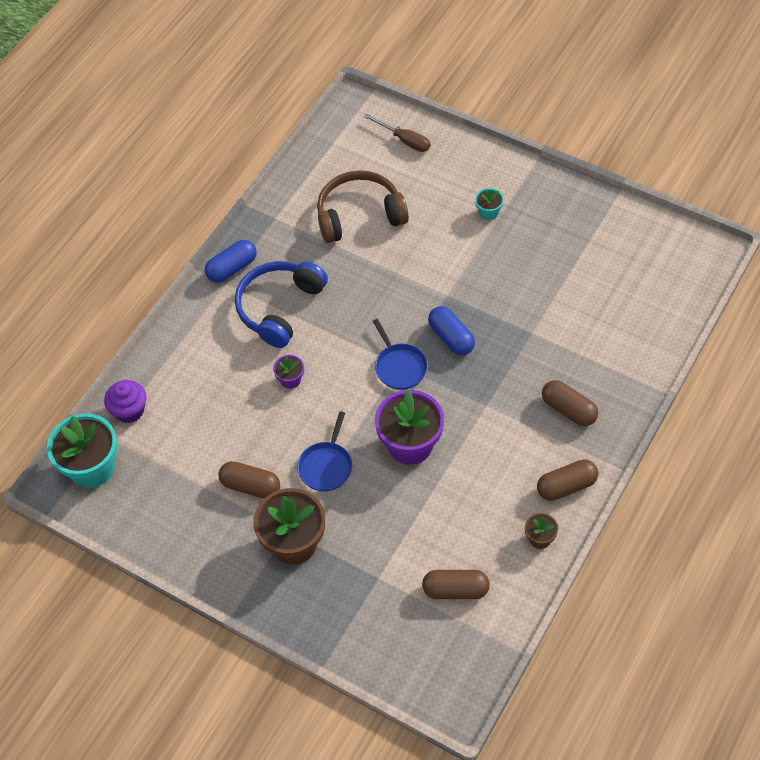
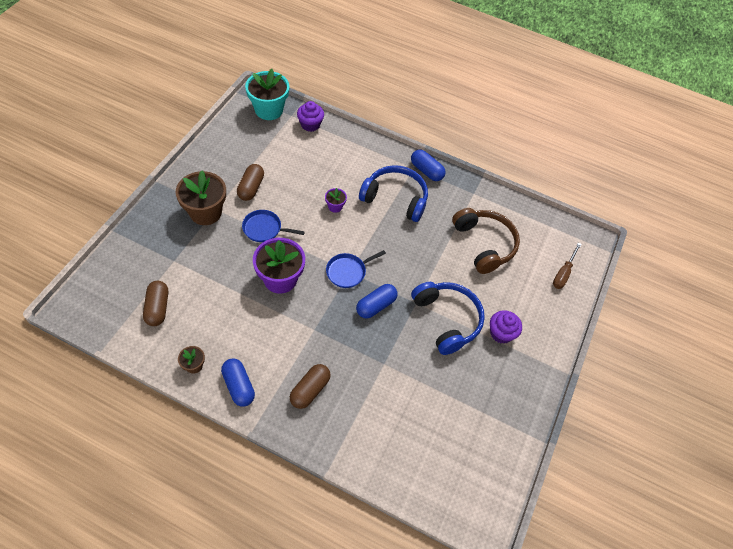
camera: 75 degrees right, 0 degrees up
turquoise flower pot [475,188,504,220] -> purple cupcake [490,310,522,344]
brown capsule [537,459,598,501] -> blue capsule [221,358,255,407]
none -> blue headphones [411,282,485,355]

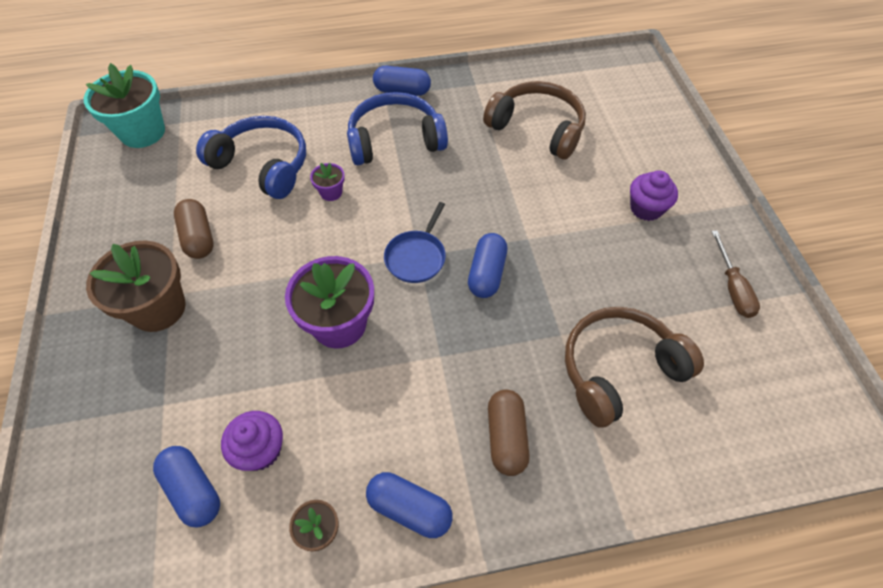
camera: 30 degrees left, 0 degrees up
brown capsule [143,281,168,326] -> blue capsule [153,446,220,528]
blue pan [242,210,305,242] -> none
purple cupcake [297,101,324,132] -> purple cupcake moved to [221,411,283,471]
blue headphones [411,282,485,355] -> blue headphones moved to [196,116,306,199]
brown screwdriver [553,242,581,289] -> brown screwdriver moved to [711,230,760,318]
none -> brown headphones [565,307,704,428]

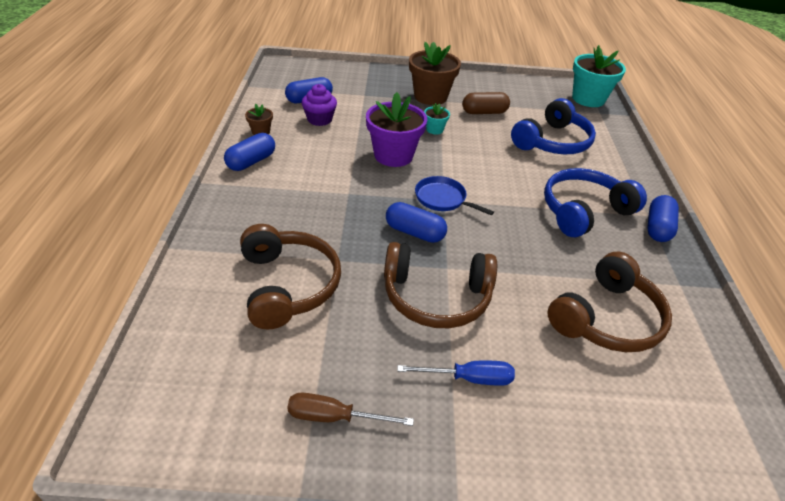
camera: 100 degrees right, 15 degrees down
purple flower pot [310,163,345,201] -> none
blue headphones [347,92,448,165] -> blue headphones turned 120 degrees counterclockwise [544,168,647,237]
brown capsule [488,389,530,476] -> none
purple cupcake [630,170,678,221] -> blue screwdriver [397,361,515,386]
none -> brown headphones [384,242,497,328]
none -> turquoise flower pot [424,103,450,134]

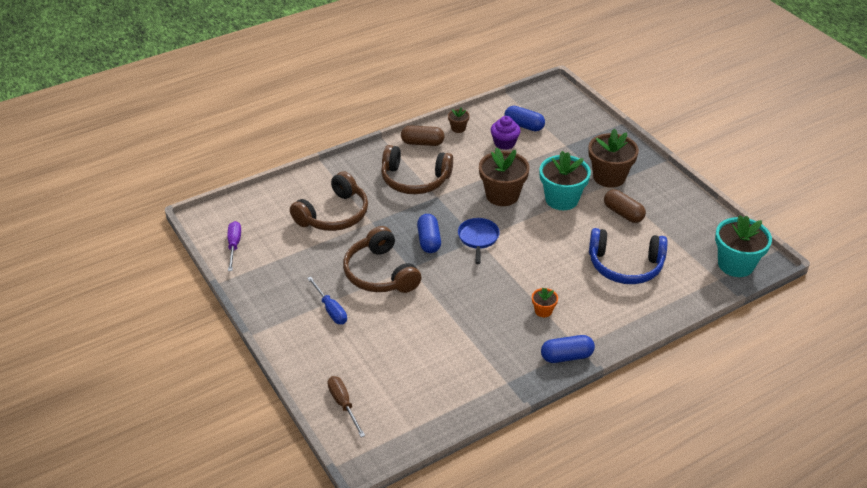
camera: 60 degrees right, 0 degrees up
blue capsule [224,133,275,171] -> brown capsule [401,125,444,146]
brown screwdriver [287,393,414,426] -> brown screwdriver moved to [328,376,365,437]
purple flower pot [366,92,427,167] -> brown flower pot [479,147,530,206]
turquoise flower pot [424,103,450,134] -> turquoise flower pot [539,151,591,210], size x2.13
blue headphones [544,168,647,237] -> orange flower pot [532,288,558,317]
brown headphones [547,252,672,352] -> brown headphones moved to [381,145,453,194]
none -> purple screwdriver [228,221,241,271]

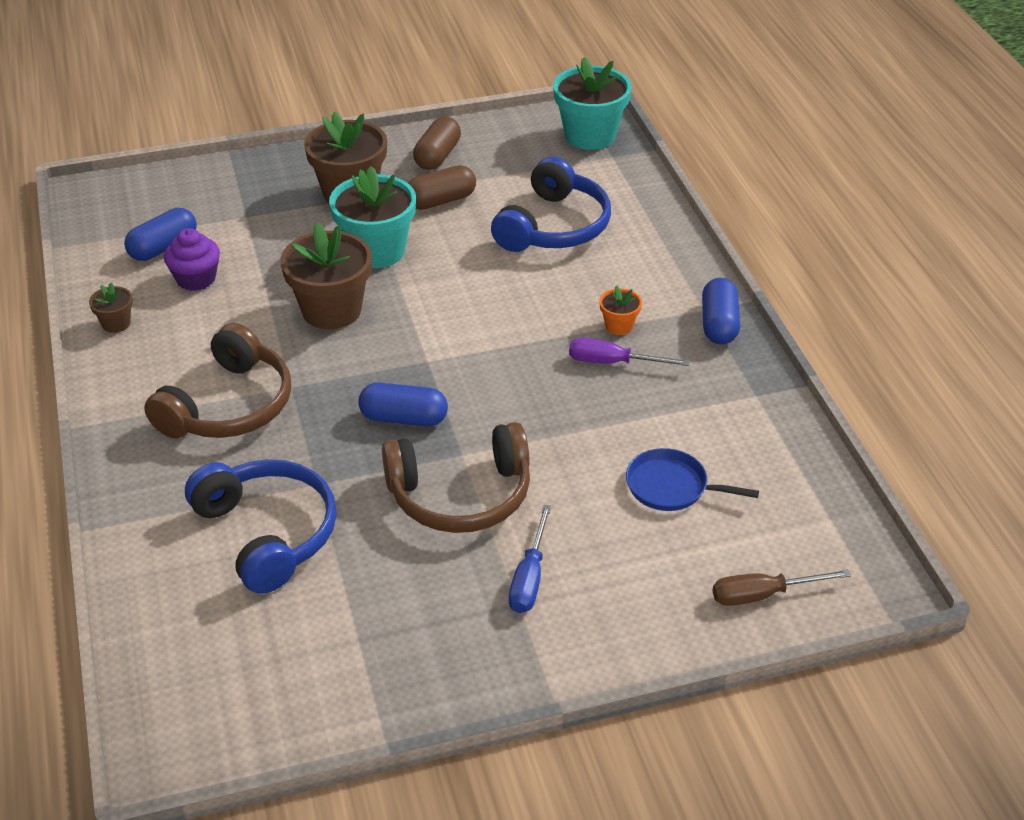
camera: 75 degrees left, 0 degrees up
purple screwdriver [228,221,241,271] -> purple screwdriver moved to [569,338,690,366]
brown headphones [290,171,368,231] -> blue headphones [185,459,337,594]
blue screwdriver [307,277,347,324] -> blue screwdriver turned 120 degrees clockwise [509,505,551,613]
brown capsule [401,125,444,146] -> brown capsule moved to [413,117,461,170]
blue pan [458,218,500,264] -> blue pan moved to [626,448,759,511]

